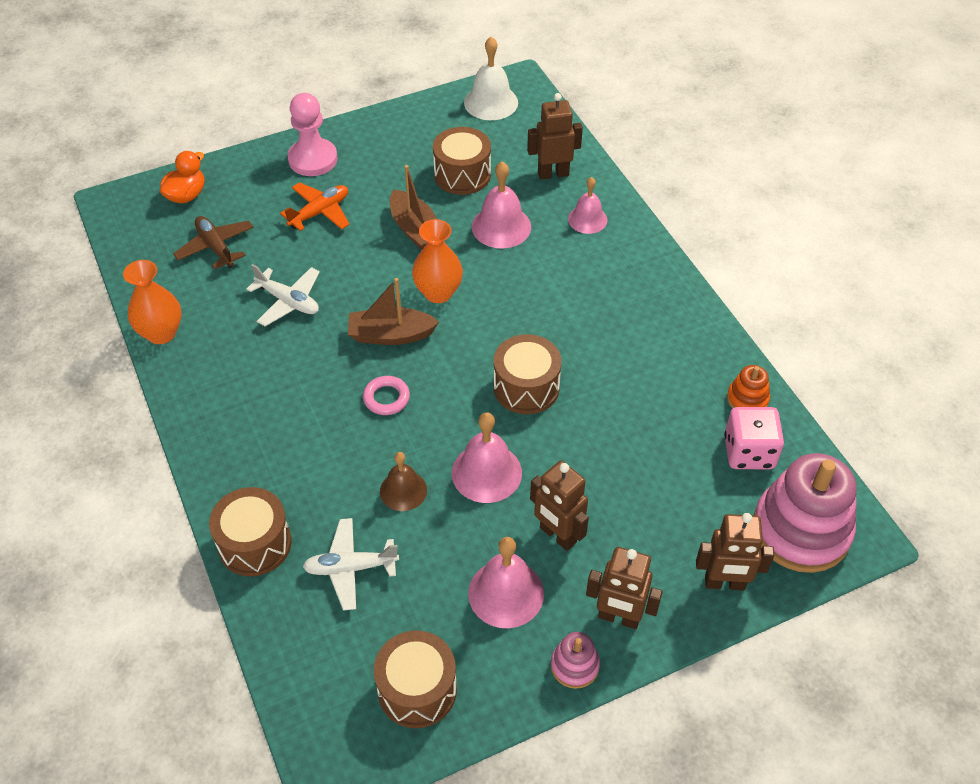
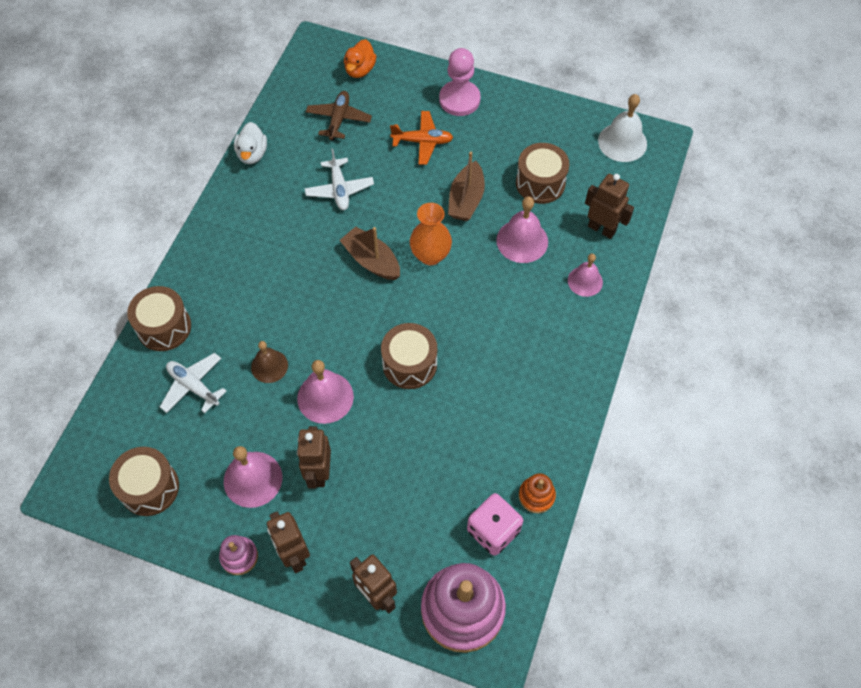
camera: 45 degrees right, 10 degrees up
orange vase [123,260,182,344] -> white duck [234,122,267,164]
orange duck [160,151,205,203] -> orange duck turned 120 degrees clockwise [344,39,376,78]
pink ring [363,376,410,415] -> none

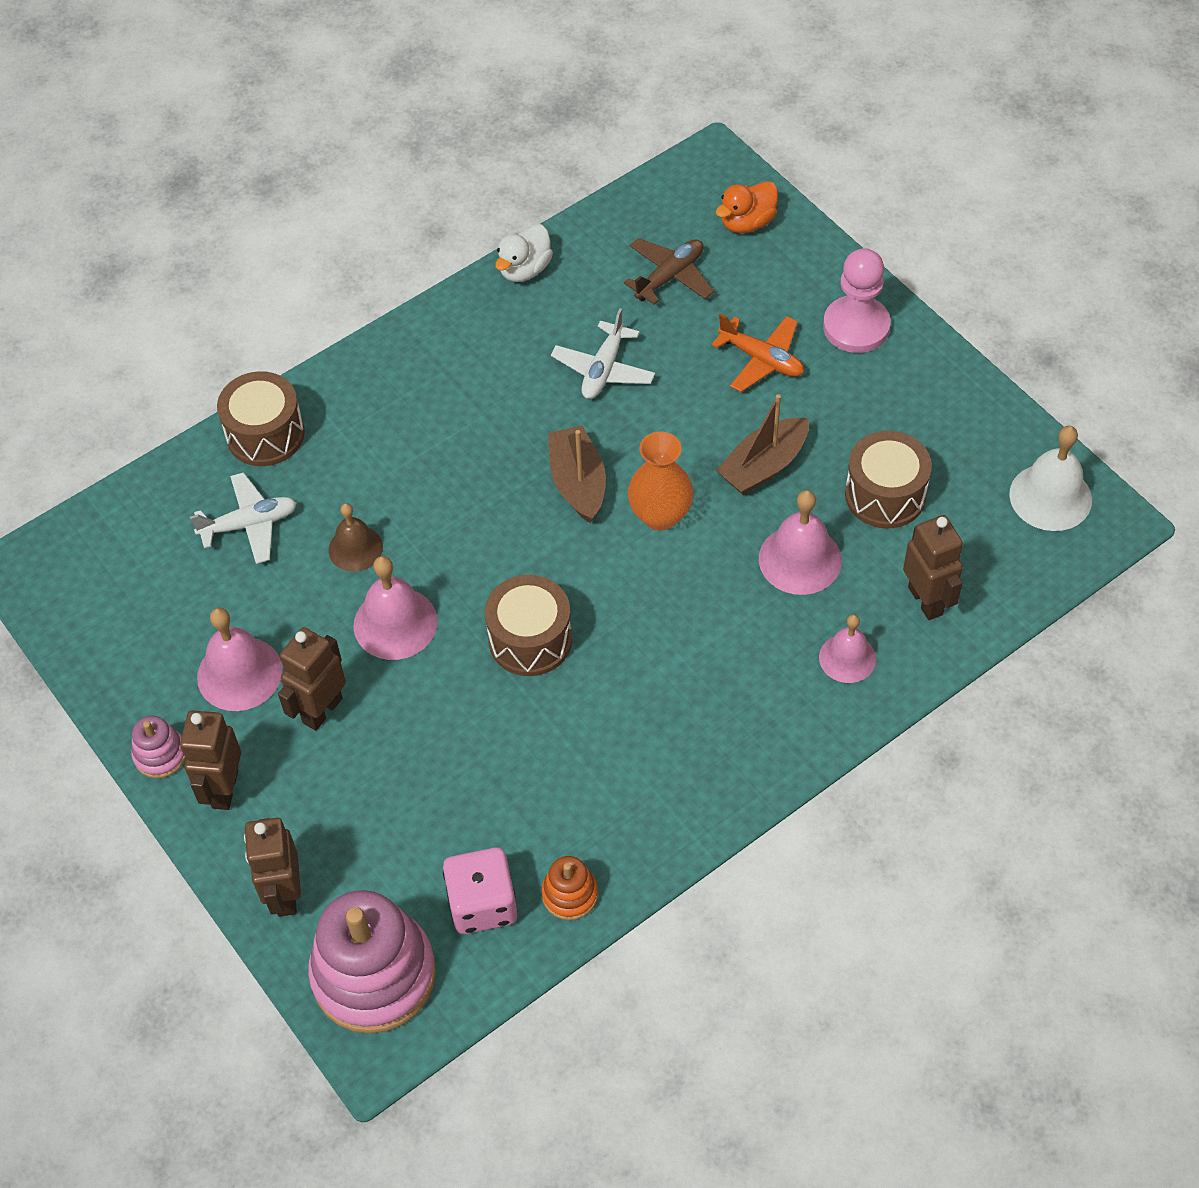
camera: 35 degrees right, 5 degrees down
brown drum [109,447,179,516] -> none
white plane [160,353,227,413] -> white plane turned 90 degrees clockwise [190,472,297,564]

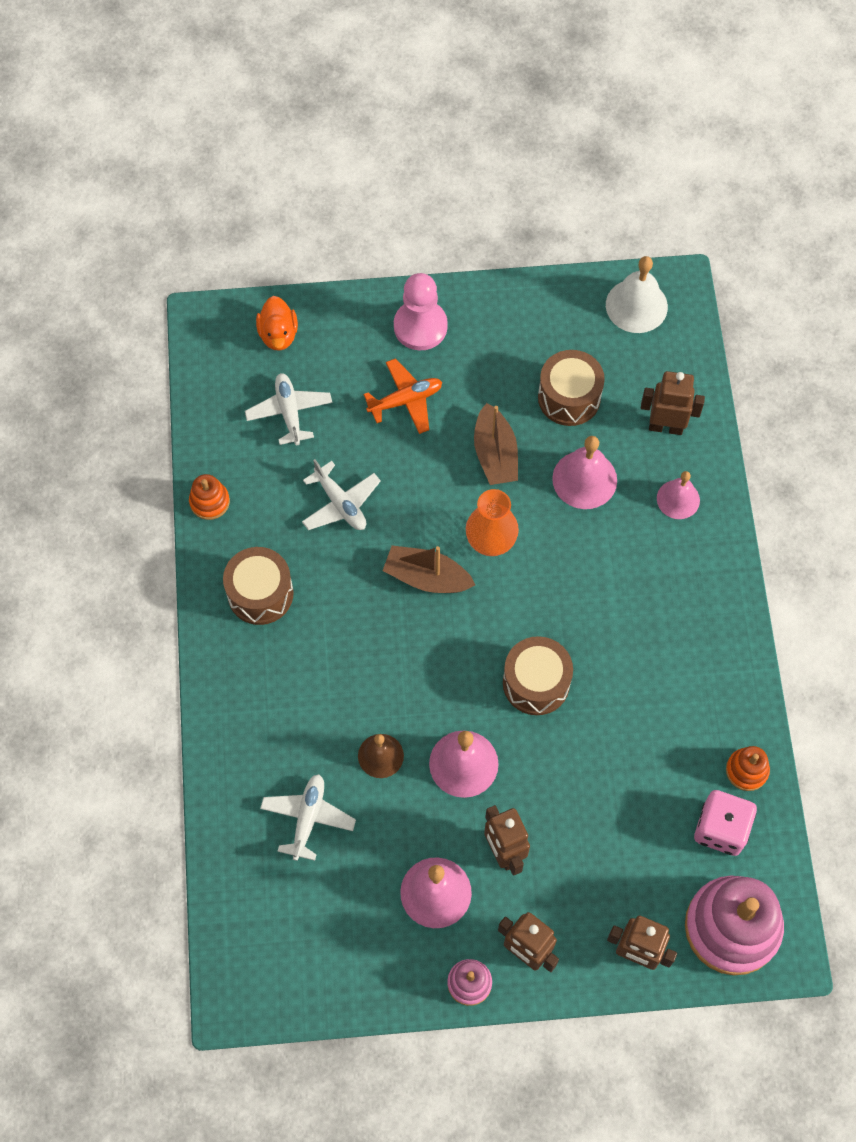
camera: 60 degrees left, 10 degrees up
brown drum [217,371,305,466] -> brown drum moved to [223,547,293,625]
white duck [495,224,553,282] -> orange stacking toy [189,474,230,520]
brown plane [624,238,714,305] -> white plane [245,373,332,445]

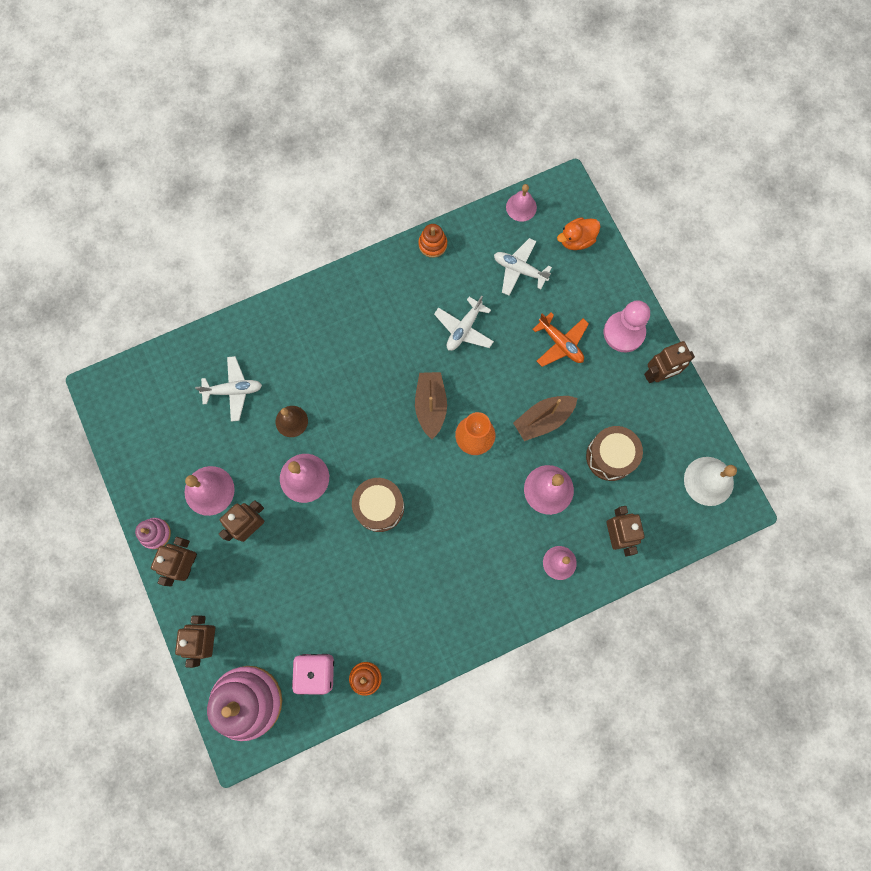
camera: 70 degrees right, 10 degrees up
brown drum [223,547,293,625] -> none
white plane [245,373,332,445] -> white plane turned 120 degrees counterclockwise [494,238,552,296]
none -> pink bell [506,184,537,222]
none -> brown robot [644,341,695,383]

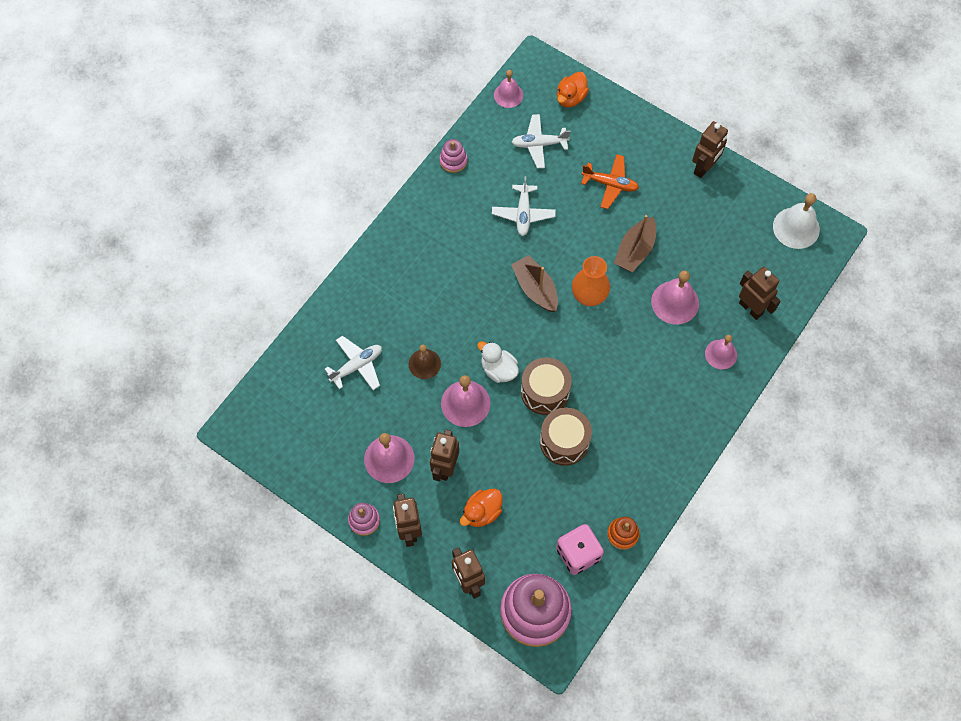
camera: 30 degrees left, 10 degrees down
orange stacking toy [418,224,447,258] -> pink stacking toy [439,139,468,173]
brown drum [586,426,643,481] -> brown drum moved to [540,407,592,466]
pink pawn [604,300,650,352] -> none
none -> orange duck [460,489,502,527]
none -> white duck [477,341,519,383]

